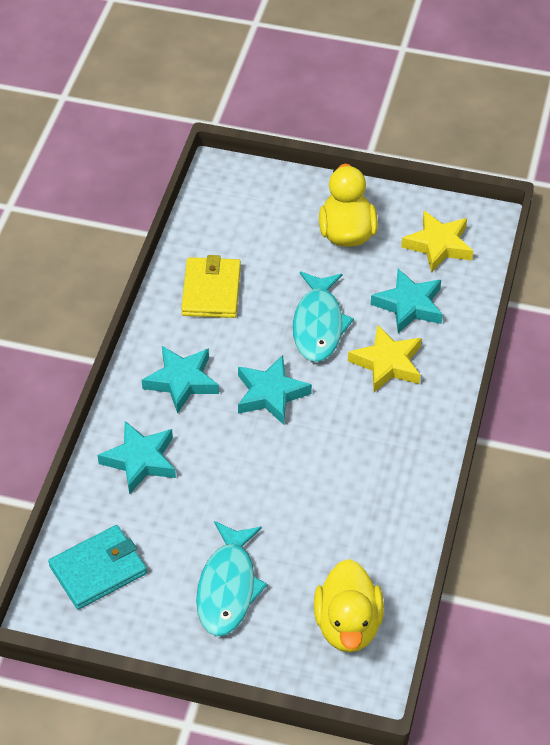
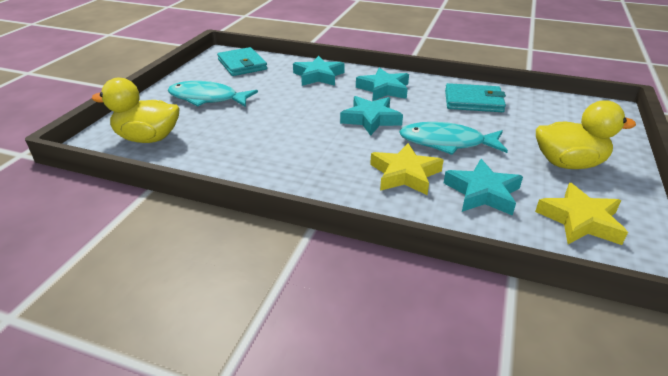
camera: 95 degrees right, 15 degrees down
yellow wallet [181,255,241,318] -> turquoise wallet [445,83,506,112]

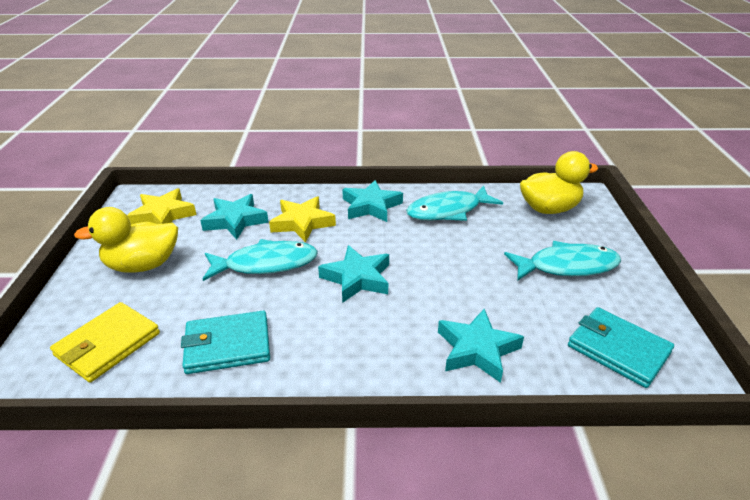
camera: 160 degrees right, 0 degrees up
turquoise star [356,68,409,101] -> turquoise star moved to [342,180,403,222]
none -> yellow wallet [50,302,160,383]
none -> turquoise fish [406,186,503,221]

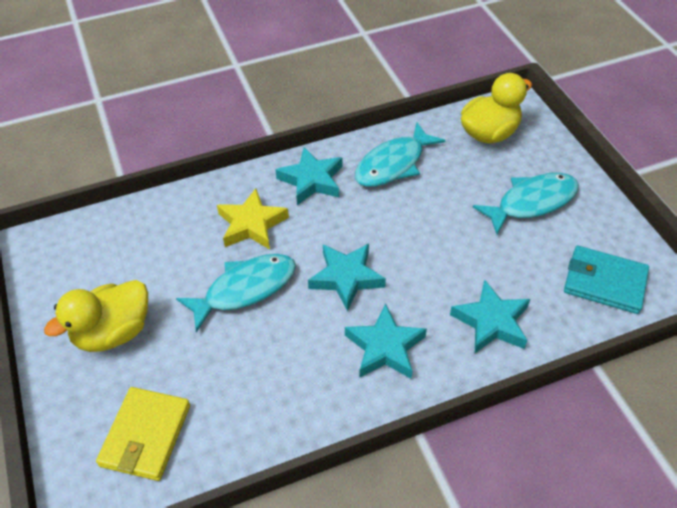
camera: 20 degrees left, 15 degrees up
yellow star [127,188,196,225] -> none
turquoise wallet [181,311,270,374] -> none
turquoise star [200,194,269,240] -> turquoise star moved to [345,303,427,379]

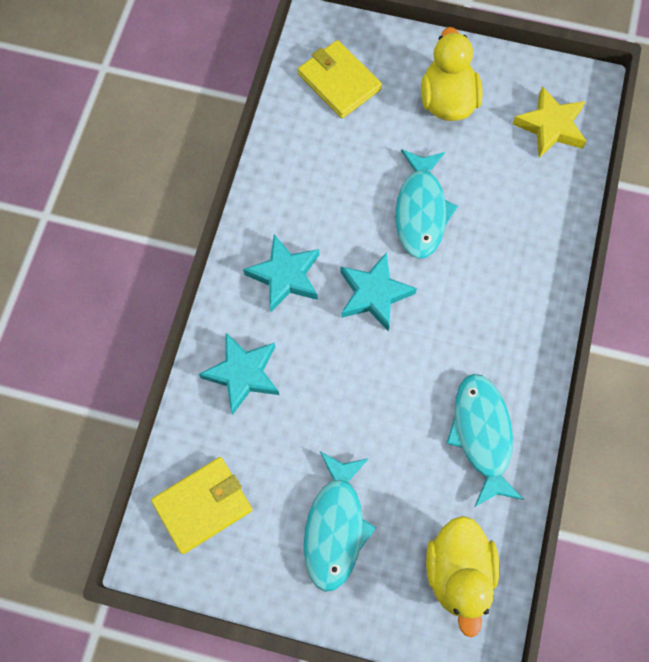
camera: 125 degrees right, 20 degrees up
yellow star [217,188,289,249] -> yellow star moved to [512,86,587,158]
turquoise star [275,147,343,205] -> none
turquoise wallet [564,246,649,314] -> yellow wallet [151,457,252,554]

